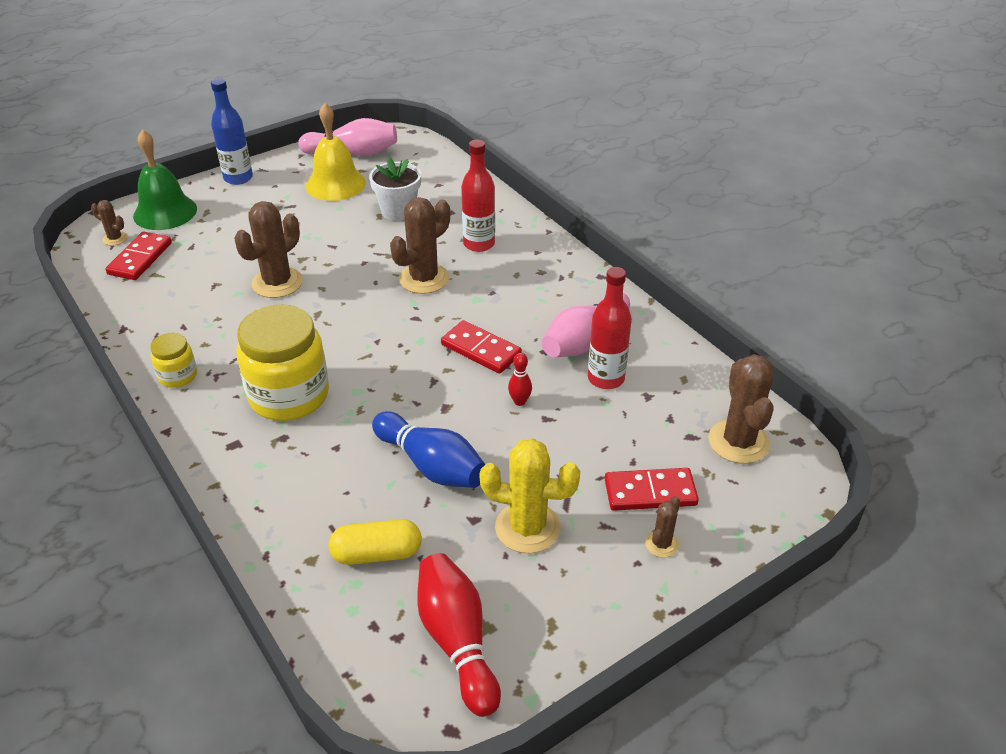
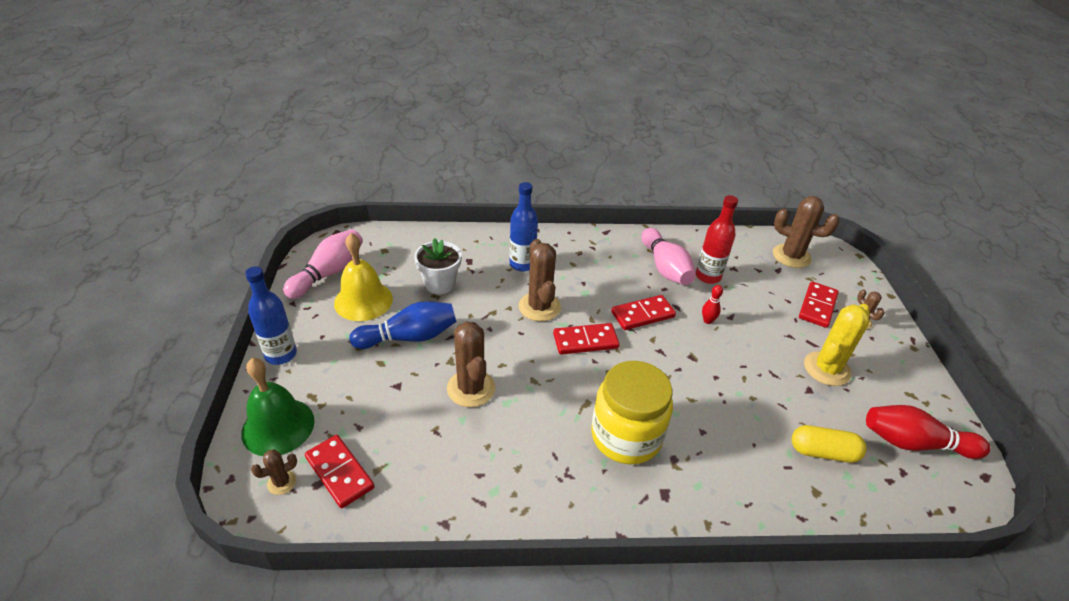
camera: 60 degrees left, 0 degrees up
yellow jar [150,333,197,388] -> none
yellow capsule [329,519,422,565] -> yellow capsule turned 75 degrees clockwise [792,425,867,463]
blue bowling pin [372,411,486,488] -> blue bowling pin moved to [349,301,456,349]
red bottle [461,140,495,252] -> blue bottle [509,182,538,272]
none -> red domino [553,323,620,355]

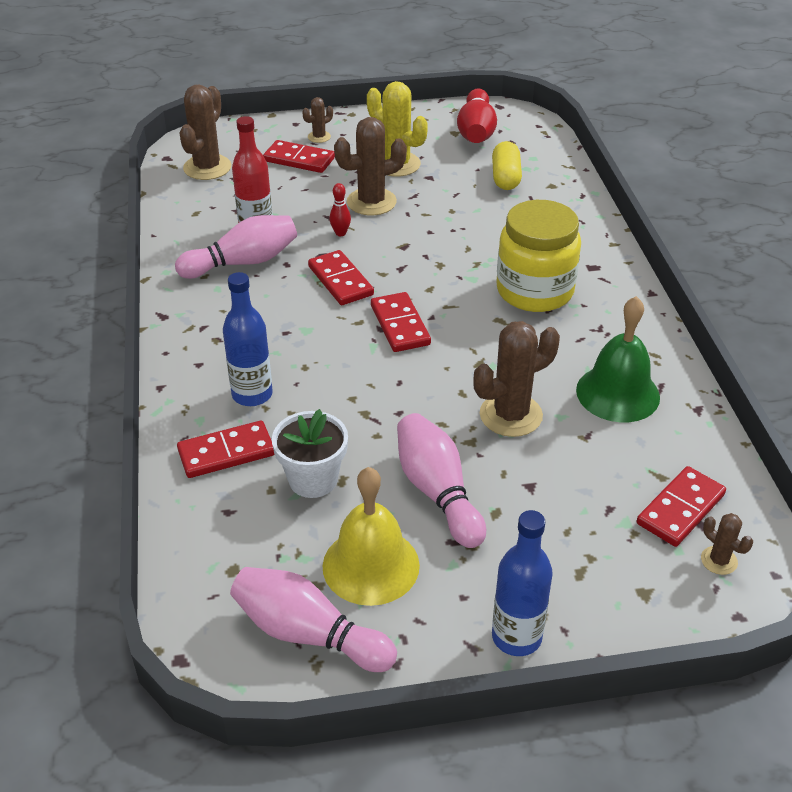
camera: 95 degrees left, 0 degrees up
green bell [241,358,315,456] -> green bell moved to [576,296,660,422]
blue bowling pin [349,301,456,349] -> pink bowling pin [397,413,486,548]
brown cactus [519,239,561,321] -> brown cactus moved to [334,117,407,215]
none -> red domino [177,421,275,478]

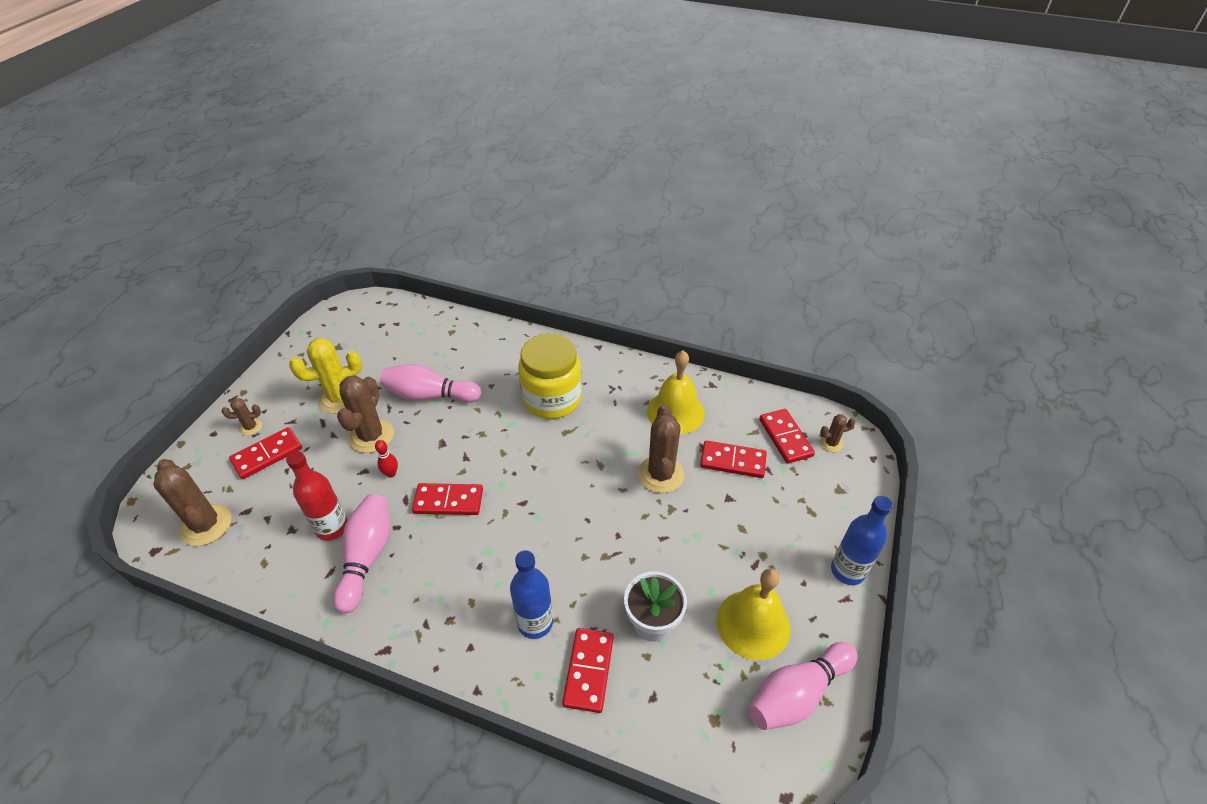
camera: 60 degrees left, 5 degrees up
brown cactus [302,97,333,143] -> brown cactus turned 75 degrees clockwise [222,398,262,436]
red domino [371,292,431,352] -> red domino moved to [700,440,767,478]
pink bowling pin [397,413,486,548] -> pink bowling pin moved to [380,364,481,403]
red bowling pin [457,88,497,143] -> none
yellow capsule [492,141,522,190] -> none
green bell [576,296,660,422] -> yellow bell [647,350,705,434]

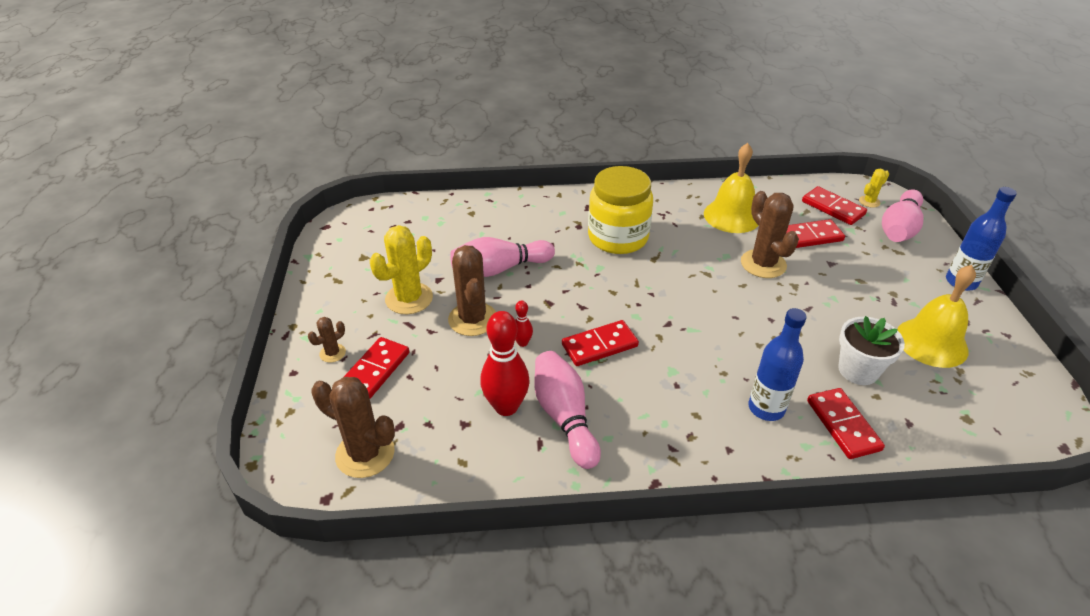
camera: 25 degrees left, 5 degrees down
red bottle [286,451,348,541] -> red bowling pin [480,311,530,416]
pink bowling pin [748,642,858,730] -> pink bowling pin moved to [882,189,924,242]
brown cactus [820,414,855,452] -> yellow cactus [859,169,889,208]

